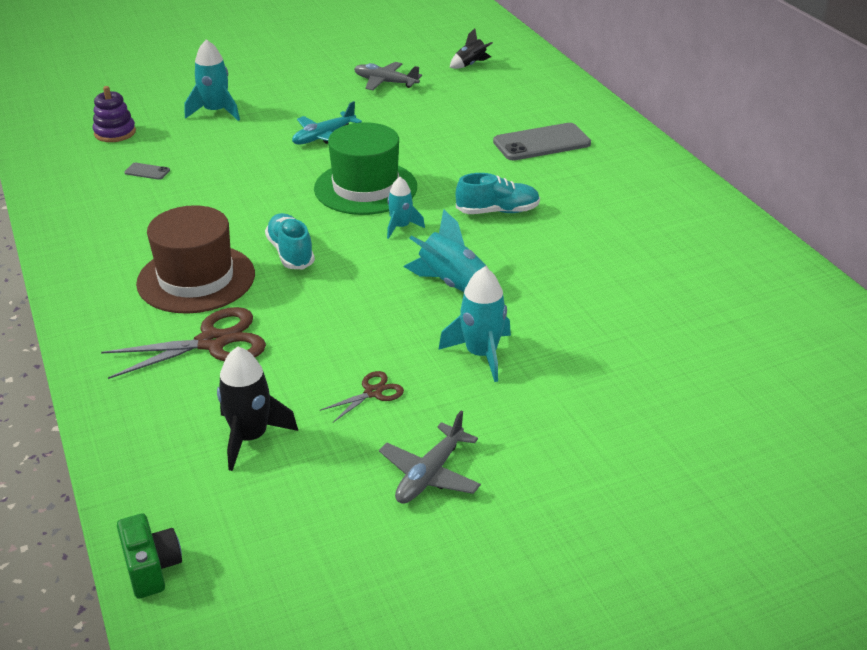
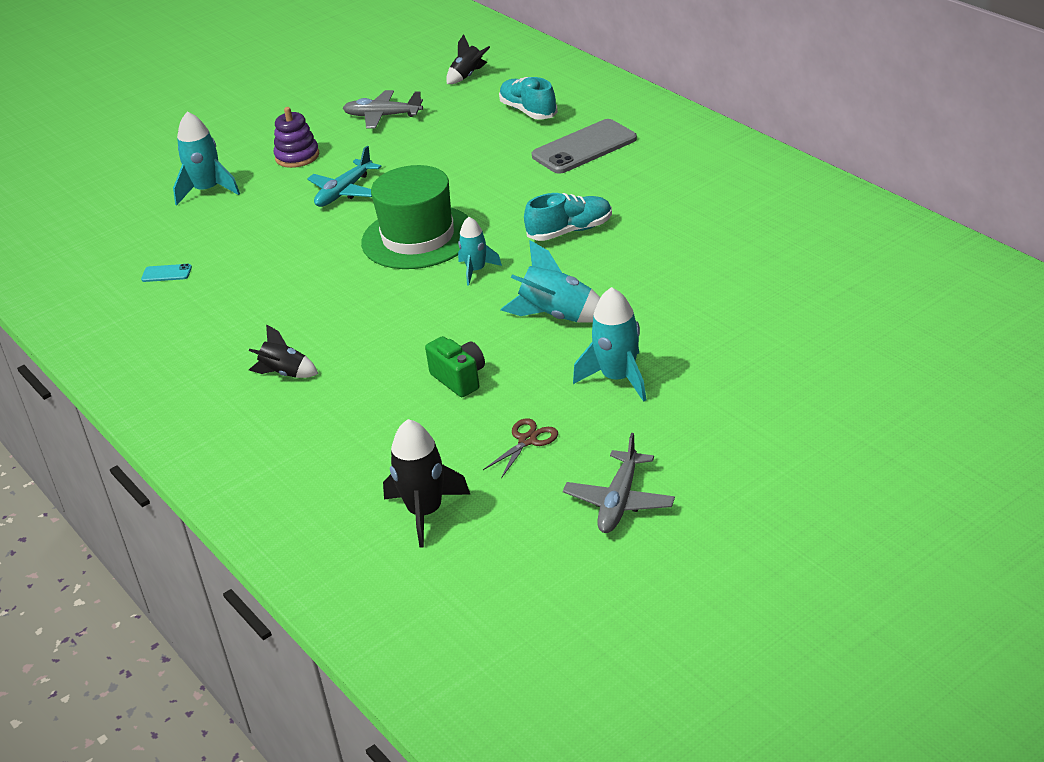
camera: 10 degrees left, 0 degrees up
purple stacking toy [93,86,136,142] -> purple stacking toy moved to [274,107,319,168]
brown scissors [101,307,266,379] -> none
green camera [117,513,182,599] -> green camera moved to [425,336,485,397]
grey phone [124,163,170,180] -> turquoise phone [141,264,192,282]
brown hat [136,205,255,314] -> black rocket [249,324,318,378]
turquoise shoe [265,213,315,269] -> turquoise shoe moved to [499,77,558,120]

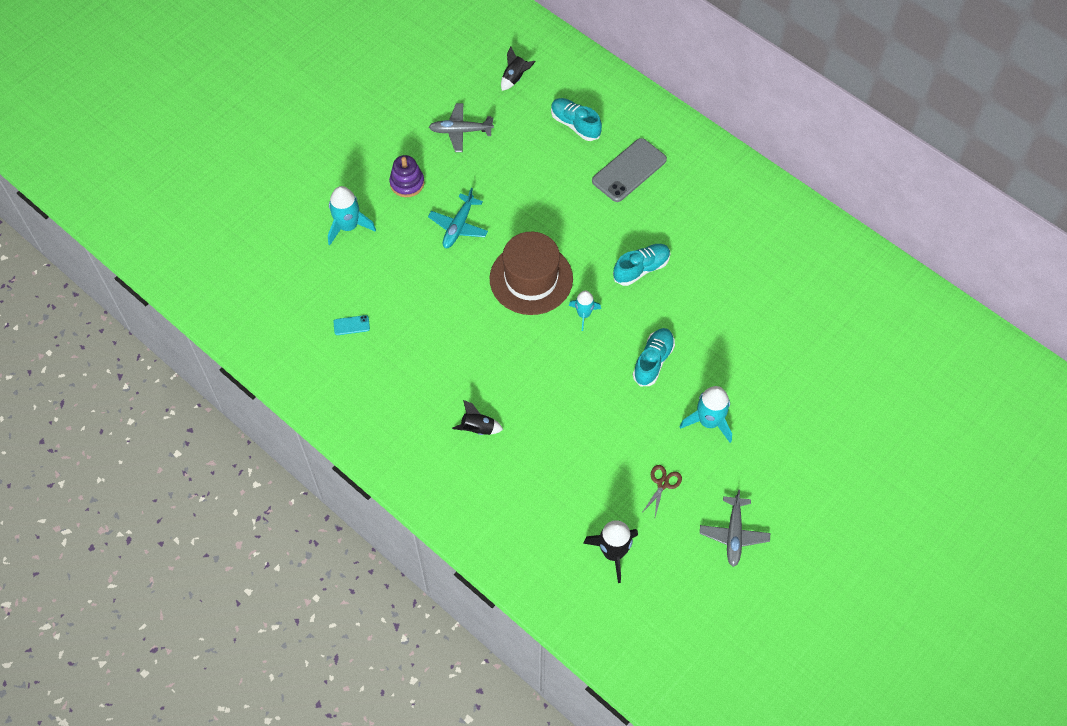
camera: 15 degrees left, 25 degrees up
green hat [361,165,468,269] -> brown hat [489,232,573,315]
green camera [425,336,485,397] -> none
turquoise rocket [501,240,600,323] -> turquoise shoe [633,328,675,386]

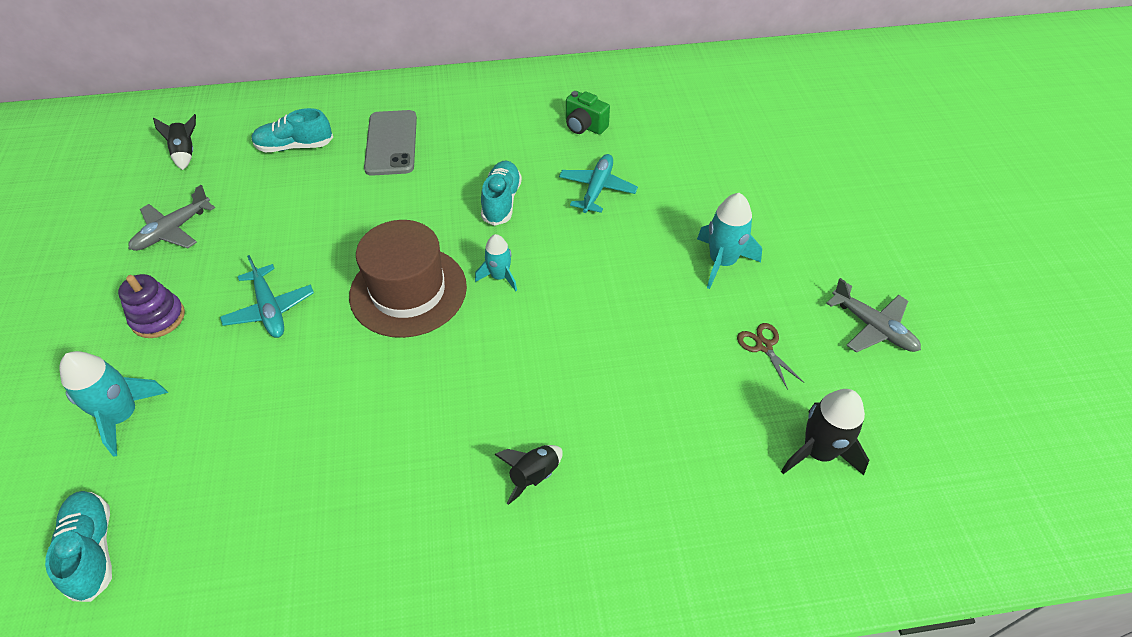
camera: 50 degrees left, 10 degrees down
turquoise phone [333,315,370,335] -> none
turquoise shoe [633,328,675,386] -> turquoise shoe moved to [45,491,112,602]
none -> turquoise plane [559,154,638,213]
none -> green camera [566,91,610,135]

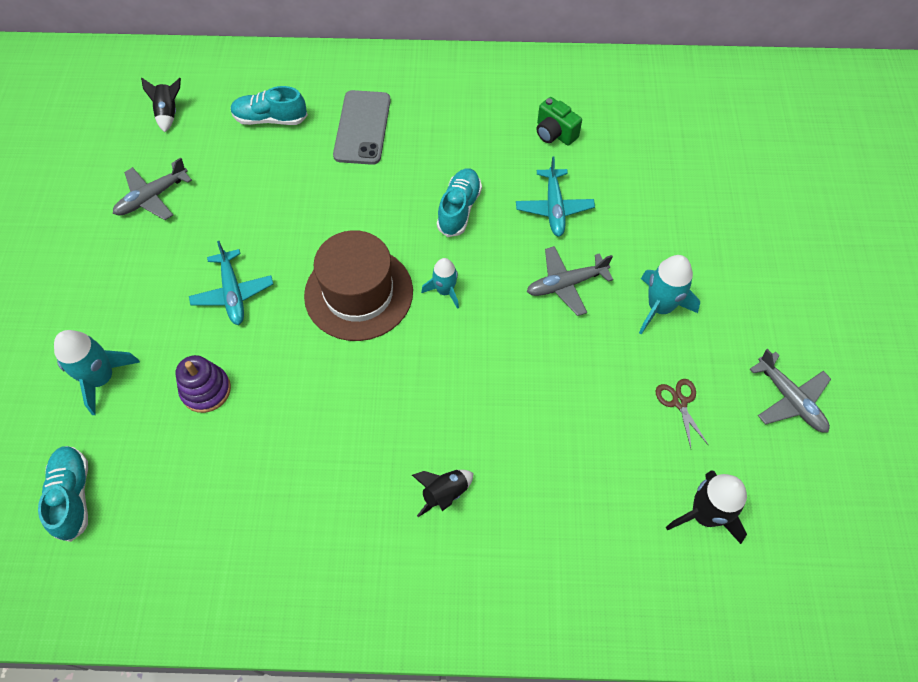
camera: 10 degrees right, 10 degrees up
purple stacking toy [118,274,185,338] -> purple stacking toy moved to [175,355,231,413]
turquoise plane [559,154,638,213] -> turquoise plane turned 150 degrees clockwise [516,156,595,236]
none -> grey plane [527,246,613,316]

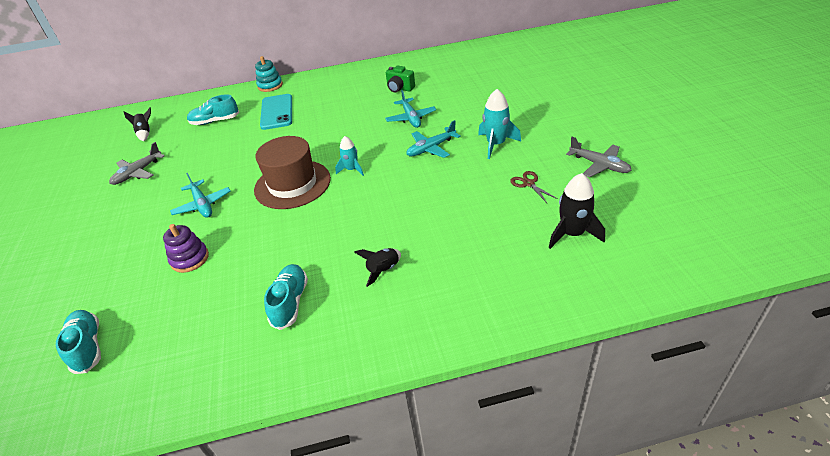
camera: 10 degrees left, 20 degrees down
turquoise rocket [54,330,140,415] -> none
grey phone [333,90,391,165] -> turquoise phone [260,94,292,130]
turquoise shoe [437,168,482,237] -> turquoise shoe moved to [264,264,308,330]
grey plane [527,246,613,316] -> turquoise plane [406,120,461,158]
none -> turquoise stacking toy [255,56,283,92]

